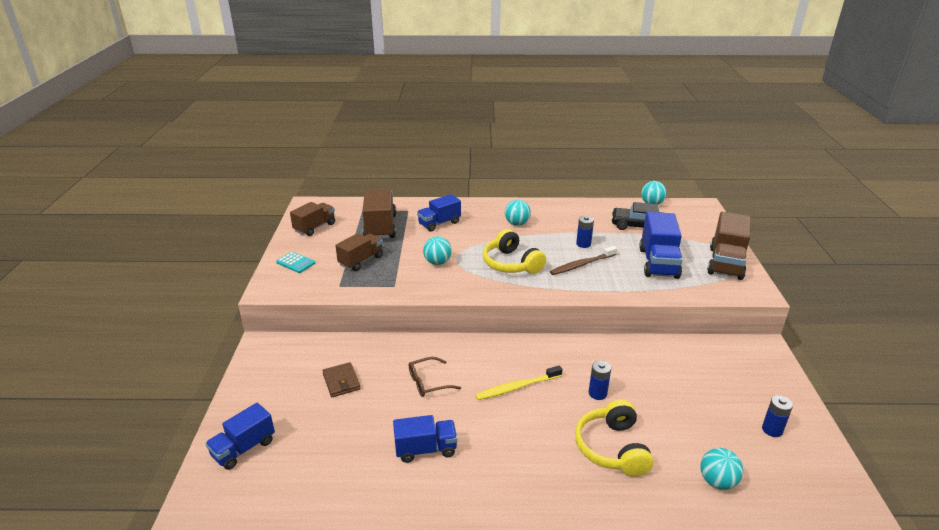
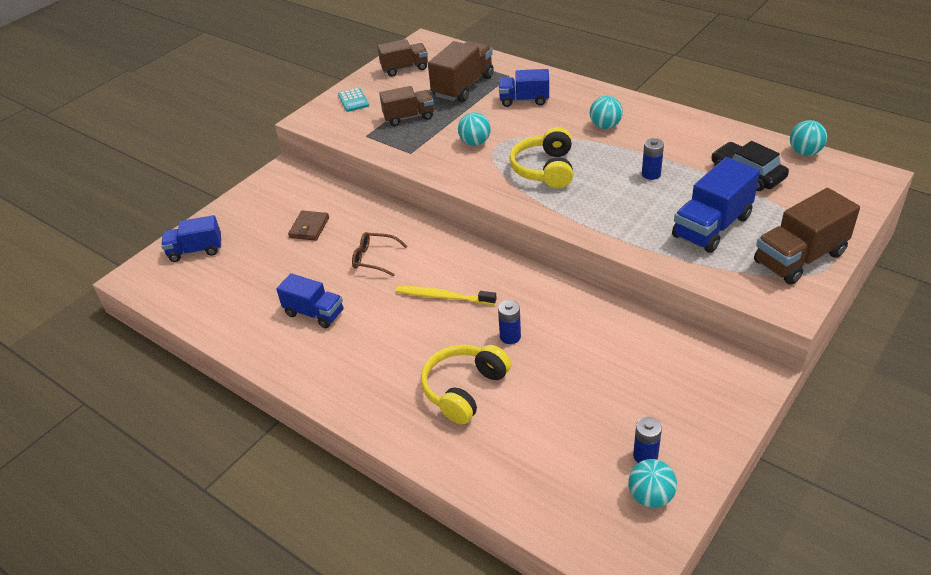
camera: 40 degrees right, 10 degrees up
brown toothbrush [550,246,617,275] -> none
turquoise ball [700,448,743,490] -> turquoise ball moved to [628,459,677,508]

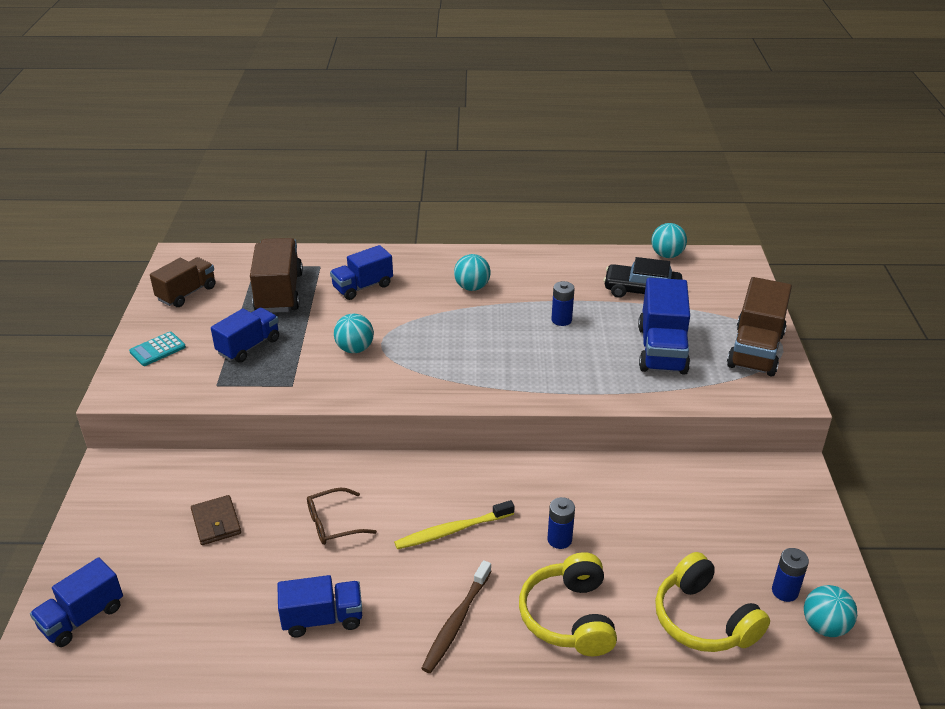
camera: 40 degrees left, 5 degrees down
turquoise calculator [338,88,369,112] -> turquoise calculator turned 105 degrees clockwise [129,332,186,366]
brown truck [379,86,434,126] -> blue truck [211,308,279,363]
yellow headphones [509,127,573,189] -> yellow headphones moved to [655,552,770,652]
none -> brown toothbrush [421,560,492,673]

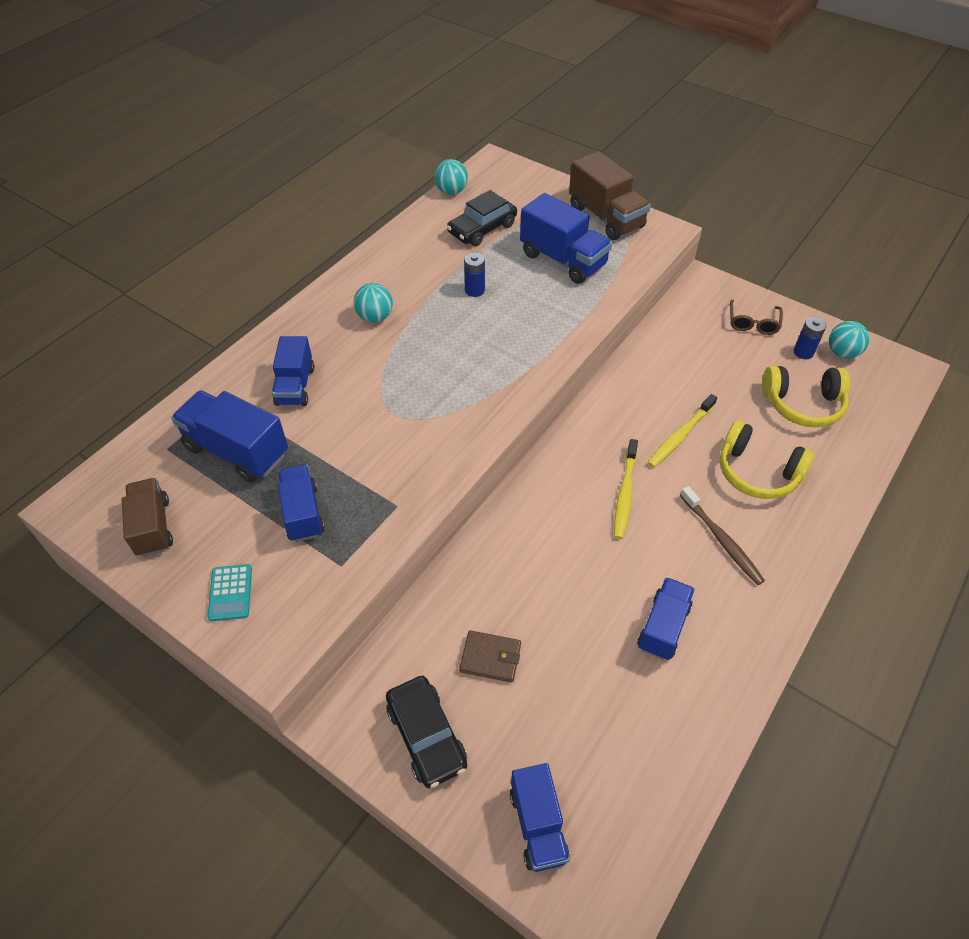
camera: 55 degrees left, 15 degrees up
brown truck [250,238,303,313] -> blue truck [171,390,288,483]
brown glasses [307,488,377,545] -> brown glasses moved to [730,300,783,335]
turquoise ball [334,314,374,353] -> none
blue battery [547,497,575,549] -> yellow toothbrush [647,394,717,468]
none -> black car [386,676,467,788]

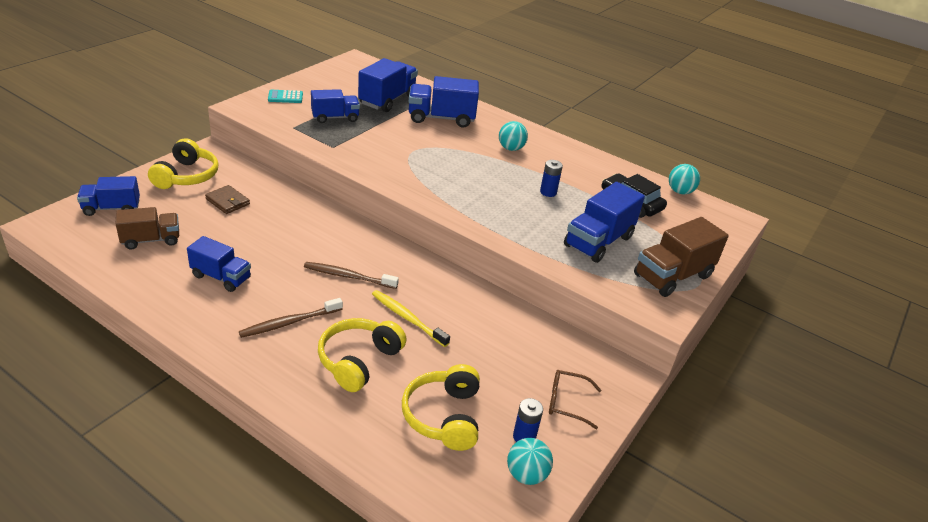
camera: 85 degrees right, 15 degrees down
brown truck [122,478,173,557] -> brown truck moved to [116,207,179,249]
blue truck [272,336,314,406] -> blue truck [409,76,479,128], size x1.50
black car [386,676,467,788] -> yellow headphones [148,138,219,189]
brown wallet [459,630,521,683] -> brown wallet turned 60 degrees counterclockwise [205,185,250,214]
yellow toothbrush [614,439,638,539] -> brown toothbrush [304,262,399,289]

